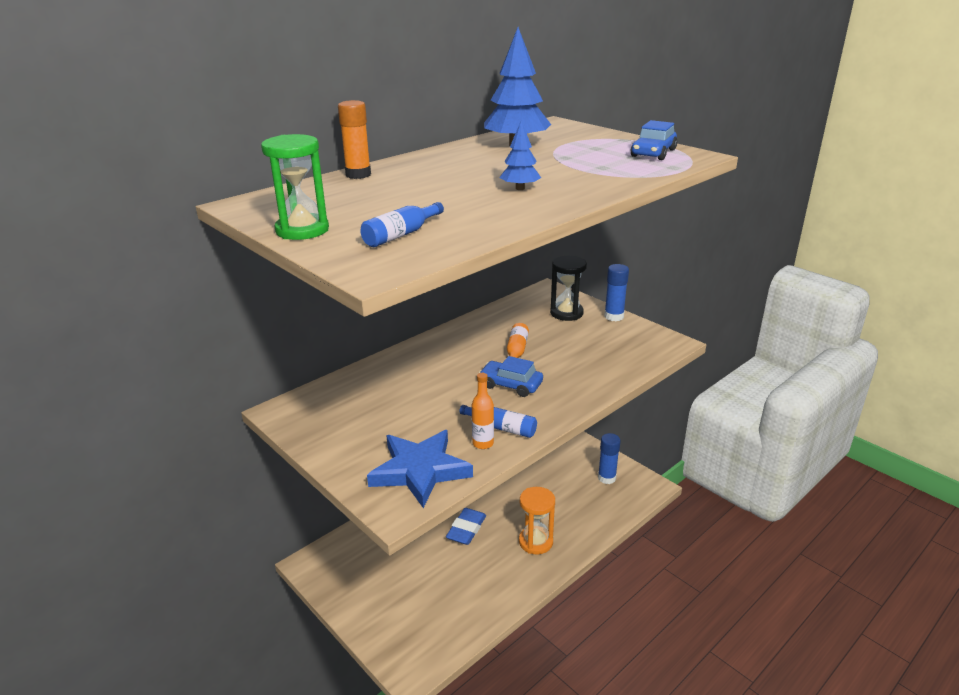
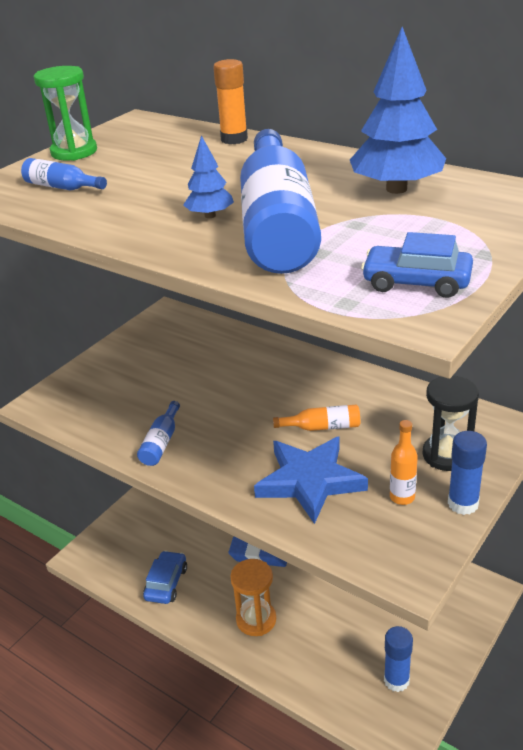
camera: 80 degrees right, 5 degrees up
blue star [367,430,473,508] -> blue star moved to [254,437,368,524]
orange bottle [472,373,494,449] -> orange bottle moved to [390,420,418,505]
blue car [479,356,543,397] -> blue car moved to [143,551,187,604]
none -> blue bottle [240,129,321,274]

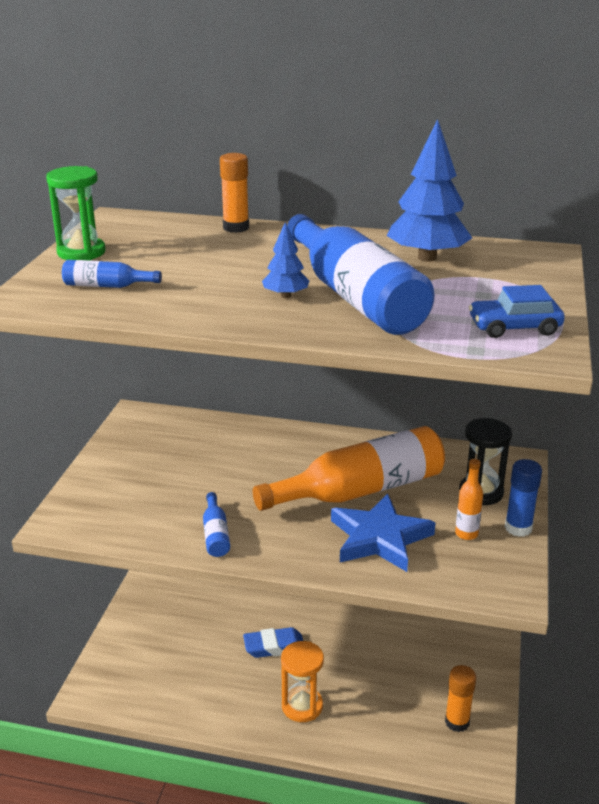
camera: 25 degrees left, 5 degrees down
blue car [143,551,187,604] -> none
orange bottle [273,405,360,431] -> orange bottle [253,426,445,511], size x2.37
blue glue stick [384,626,413,692] -> orange glue stick [445,665,476,732]

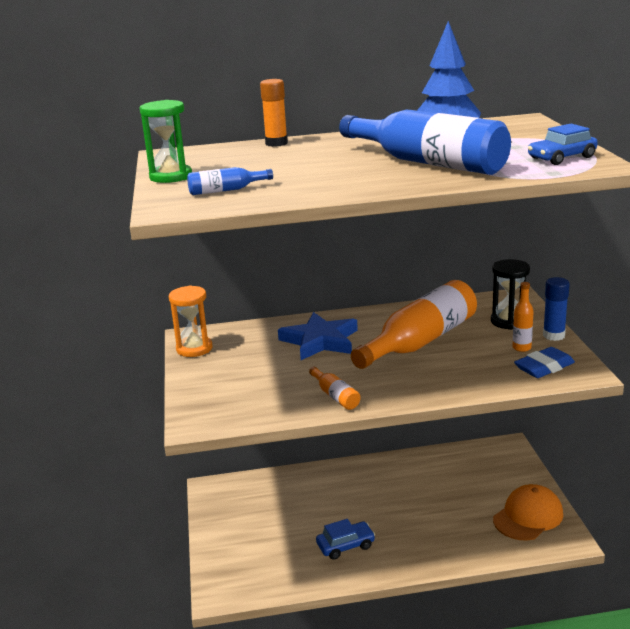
camera: 20 degrees left, 5 degrees down
blue bottle [203,492,230,557] -> orange bottle [309,367,361,410]
blue eraser [243,627,303,658] -> blue eraser moved to [514,347,575,378]
blue tree [262,222,309,298] -> none
orange hourglass [281,641,324,722] -> orange hourglass moved to [169,285,212,357]
blue star [331,494,436,572] -> blue star moved to [278,312,358,360]
orange glue stick [445,665,476,732] -> orange cap [493,484,563,541]
none -> blue car [316,519,375,560]

